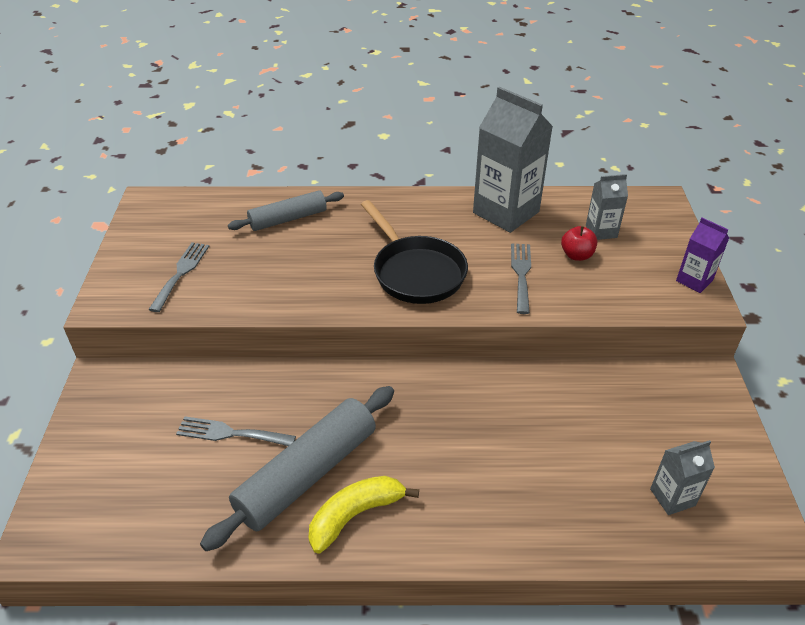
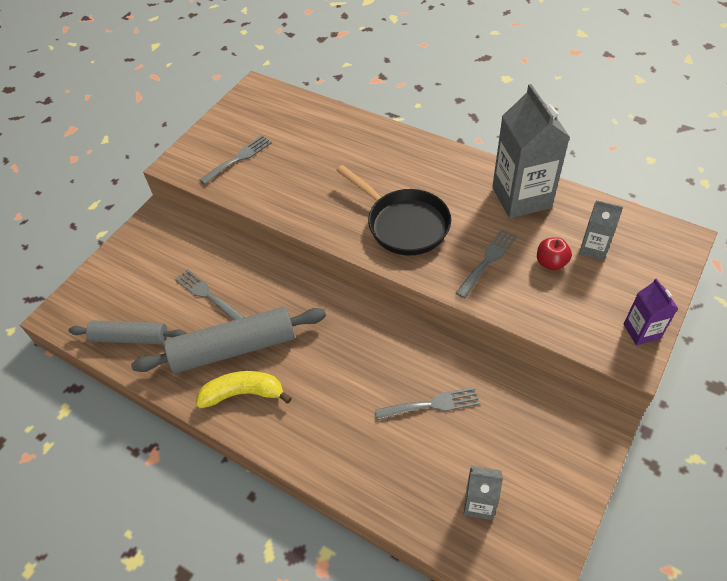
camera: 35 degrees right, 10 degrees up
grey rolling pin [228,190,344,231] -> grey rolling pin moved to [69,320,186,345]
black pan [361,200,468,304] -> black pan turned 45 degrees counterclockwise [336,165,451,255]
none -> grey fork [375,387,480,420]

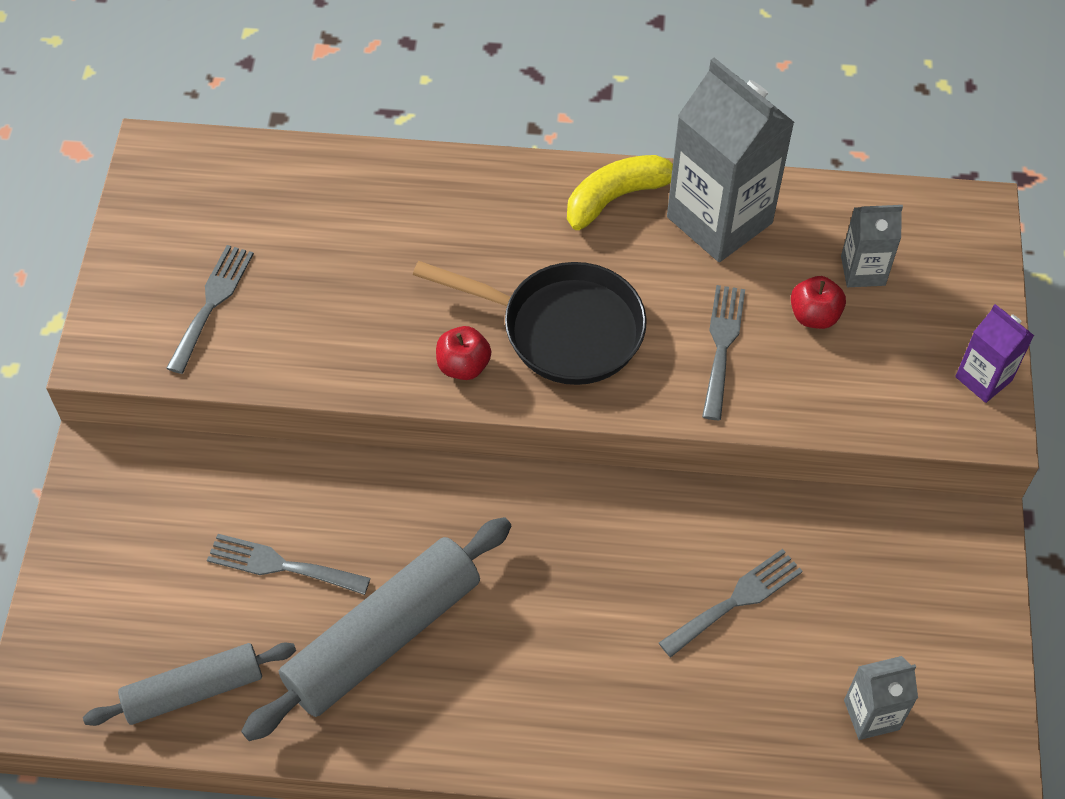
camera: 30 degrees left, 5 degrees up
yellow banana [196,371,292,408] -> yellow banana moved to [567,155,673,230]
none -> red apple [436,326,491,380]

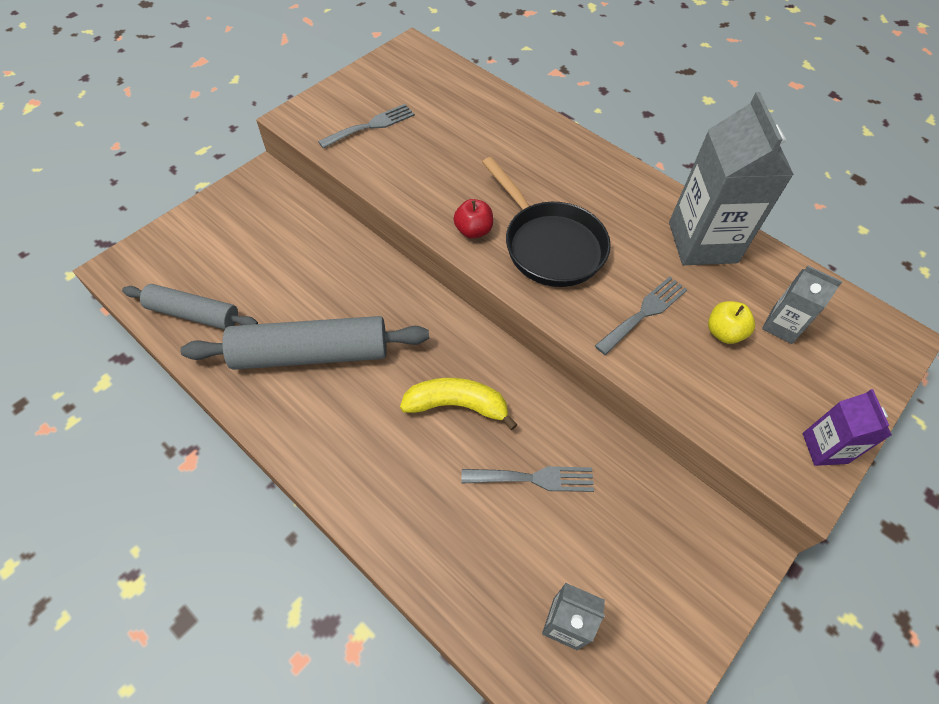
camera: 35 degrees right, 0 degrees up
grey fork [207,534,371,595] -> none
yellow banana [567,155,673,230] -> yellow banana moved to [400,378,517,430]
red apple [791,276,846,329] -> yellow apple [708,301,755,344]

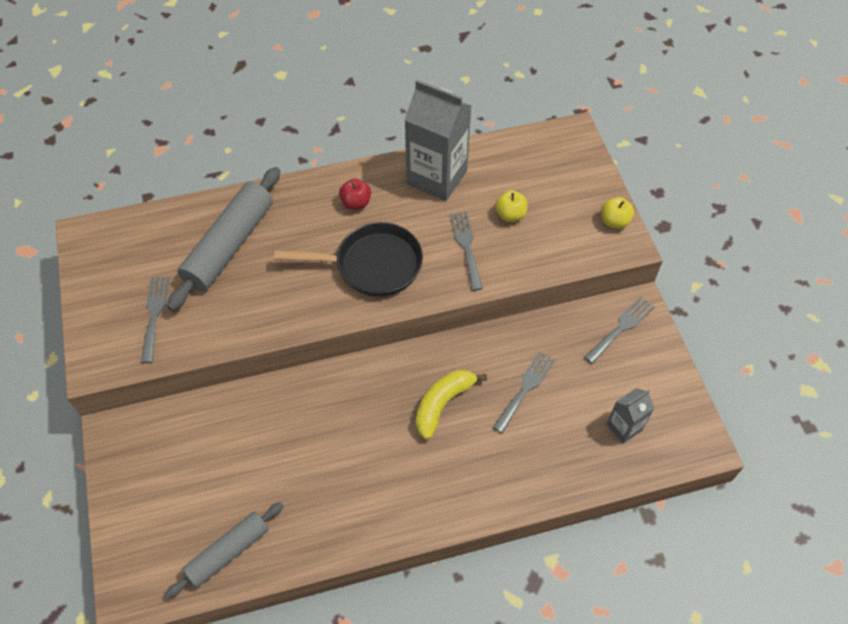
camera: 55 degrees left, 0 degrees up
grey rolling pin [180,316,429,370] -> grey rolling pin moved to [167,167,280,311]
red apple [453,199,493,239] -> red apple moved to [339,179,371,210]
grey carton [762,266,843,344] -> none
purple carton [803,389,892,466] -> yellow apple [601,197,634,229]
none -> grey fork [584,296,654,364]

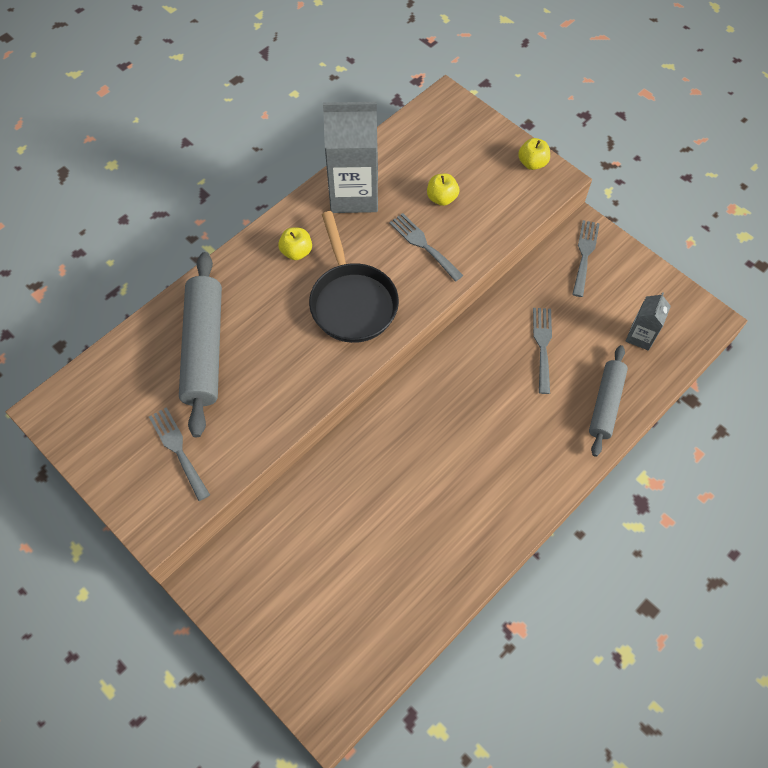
camera: 30 degrees left, 5 degrees up
grey rolling pin [165,502,284,598] -> grey rolling pin moved to [589,345,628,457]
black pan [274,222,423,297] -> black pan turned 105 degrees clockwise [309,211,399,343]
red apple [339,179,371,210] -> yellow apple [278,228,312,260]
yellow banana [416,370,487,440] -> none

